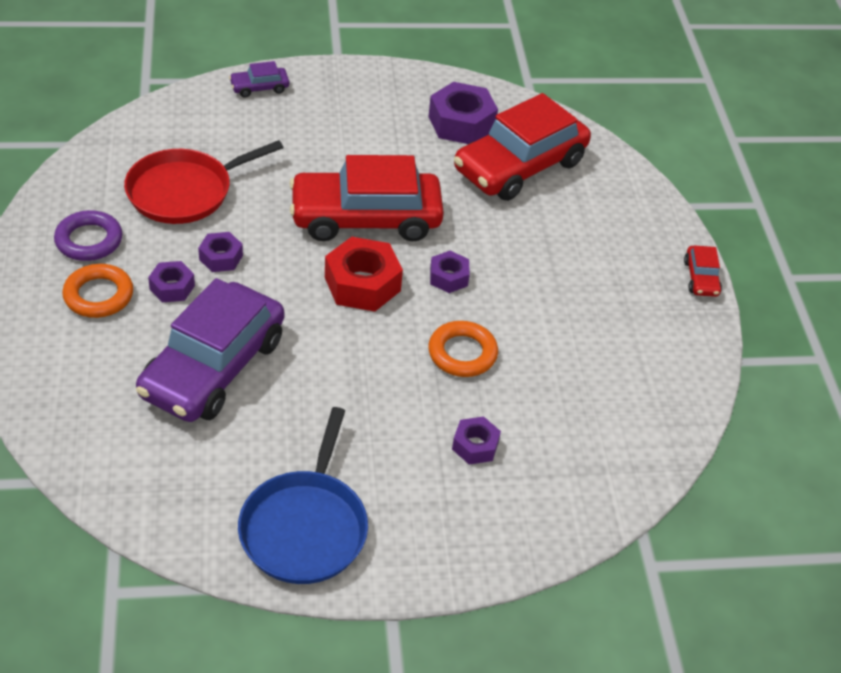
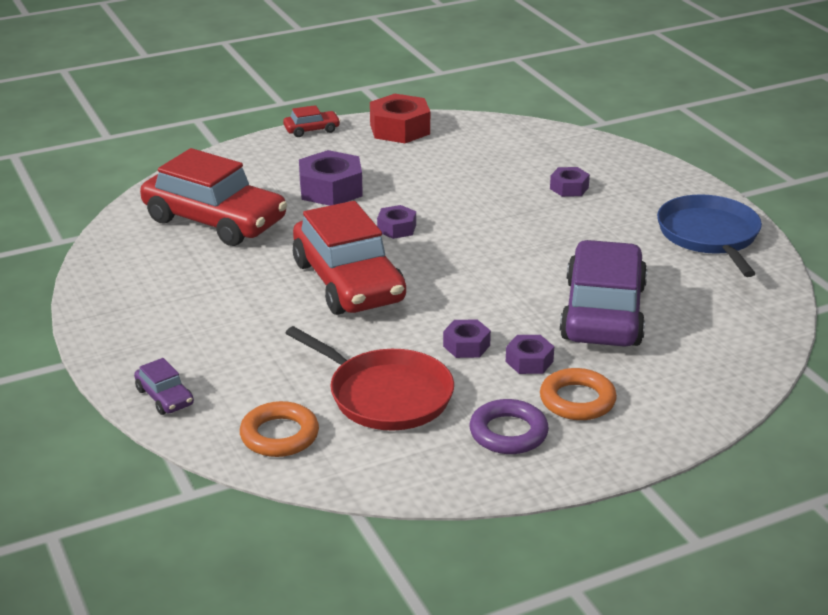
camera: 105 degrees left, 15 degrees down
purple car [136,278,284,422] -> purple car turned 90 degrees counterclockwise [560,240,647,347]
blue pan [238,407,368,584] -> blue pan turned 90 degrees counterclockwise [657,194,762,277]
red nut [325,237,403,312] -> red nut moved to [370,94,430,143]
orange ring [428,321,498,377] -> orange ring moved to [240,401,319,457]
purple nut [429,82,498,144] -> purple nut moved to [299,150,363,206]

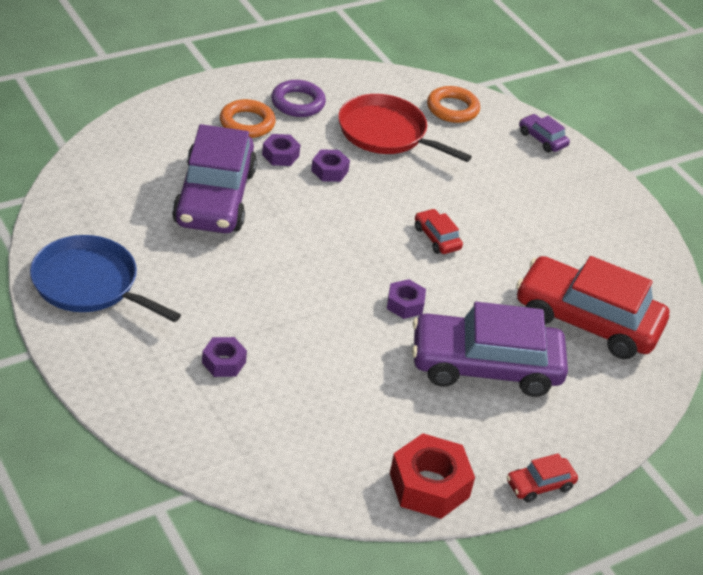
camera: 170 degrees right, 10 degrees up
red car [293,201,406,315] -> red car [415,209,463,254], size x0.42
purple nut [299,150,363,206] -> purple car [412,302,568,397]
blue pan [657,194,762,277] -> blue pan turned 135 degrees clockwise [30,235,181,322]

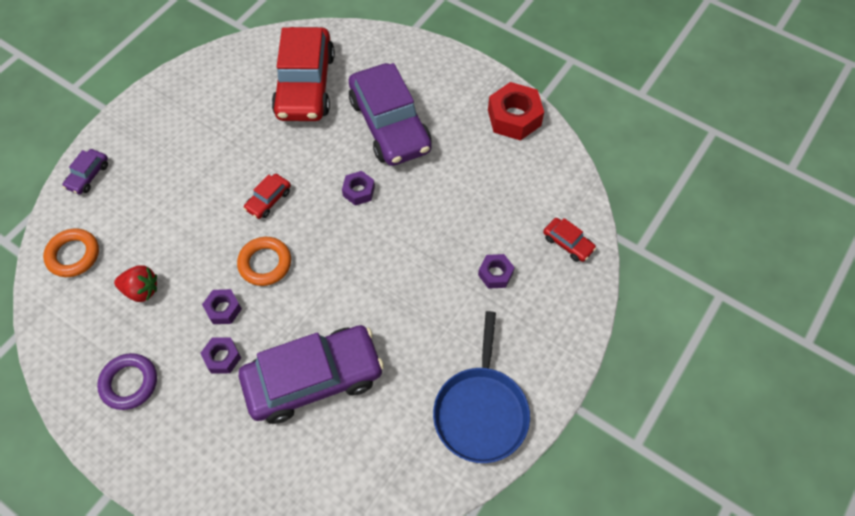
camera: 110 degrees left, 20 degrees up
orange ring [220,99,276,138] -> orange ring moved to [237,237,291,286]
red pan [338,94,472,162] -> red strawberry [114,265,157,302]
red car [507,453,578,502] -> red car moved to [543,218,596,262]

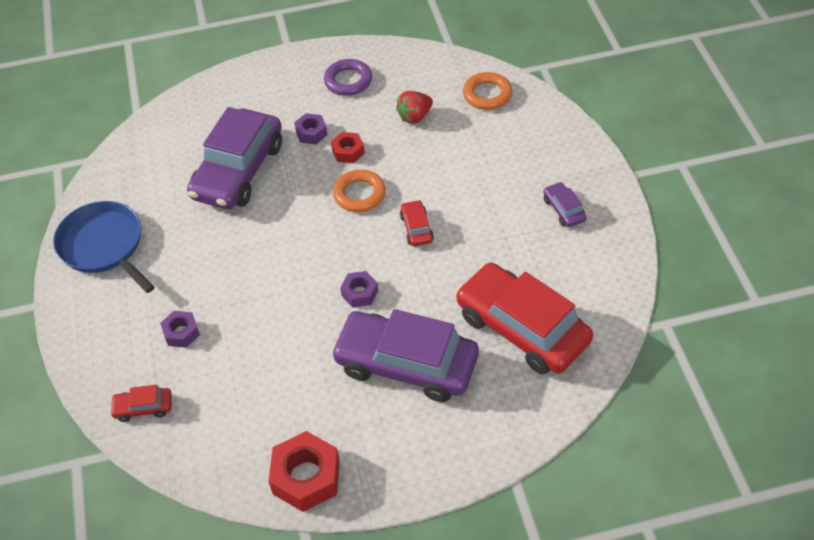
camera: 135 degrees right, 10 degrees down
purple car [62,149,108,194] -> purple car moved to [543,182,586,227]
purple nut [202,289,242,324] -> red nut [331,132,365,163]

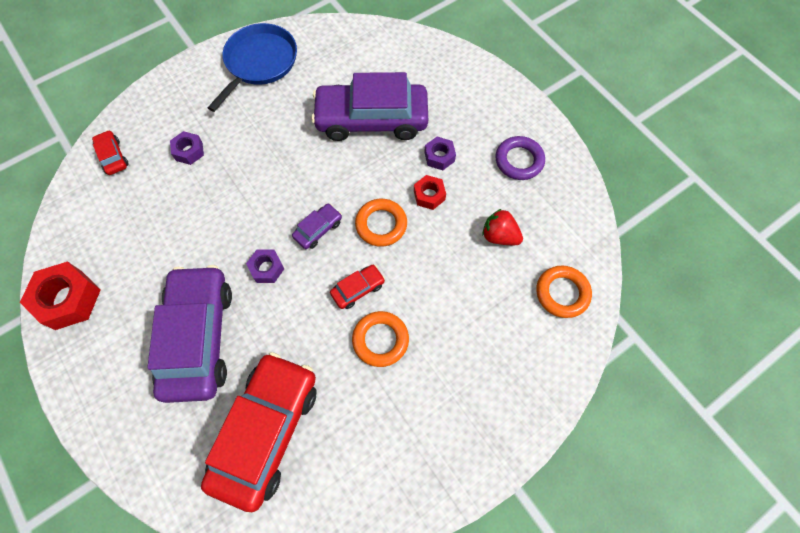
camera: 65 degrees right, 15 degrees up
purple car [543,182,586,227] -> purple car moved to [292,203,342,249]
none -> orange ring [352,311,409,367]

